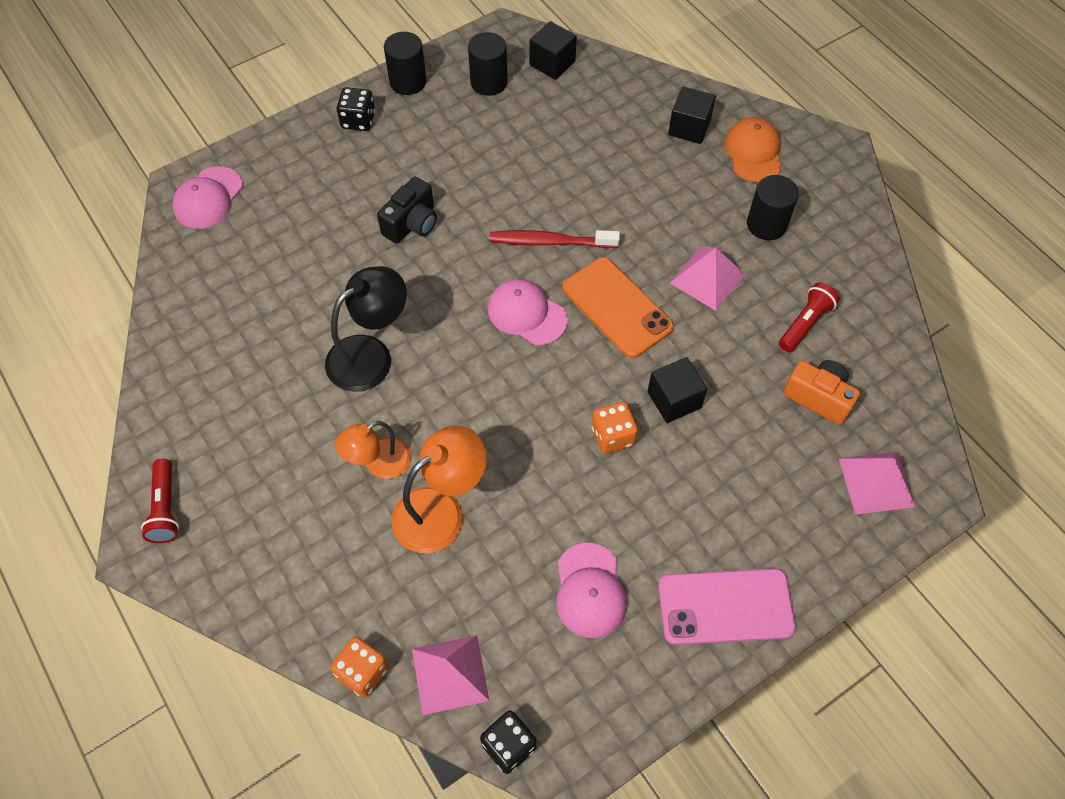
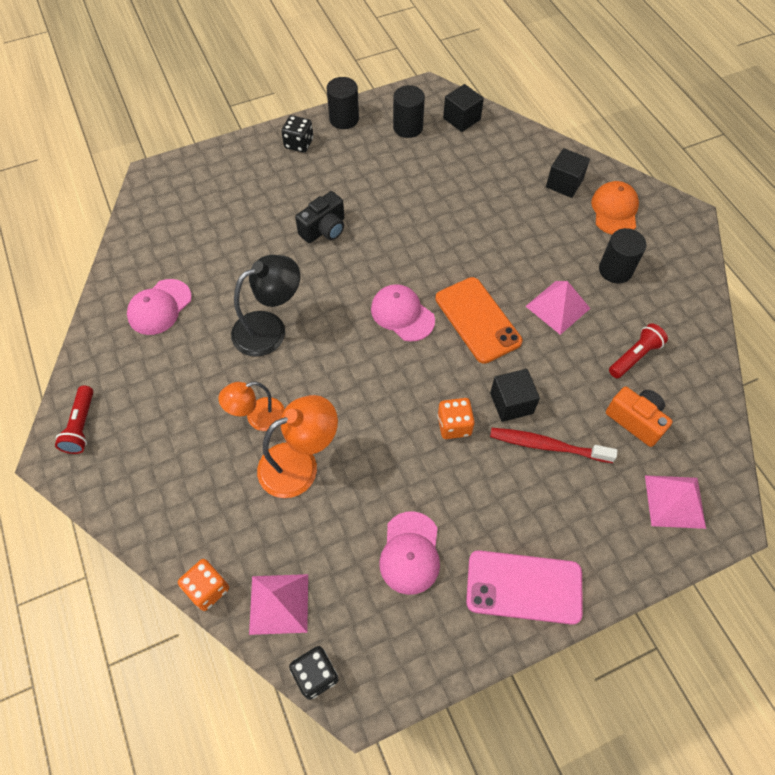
camera: 10 degrees right, 0 degrees up
pink cap [173,166,243,229] -> pink cap moved to [127,279,192,335]
red toothbrush [489,230,620,248] -> red toothbrush moved to [490,428,617,463]

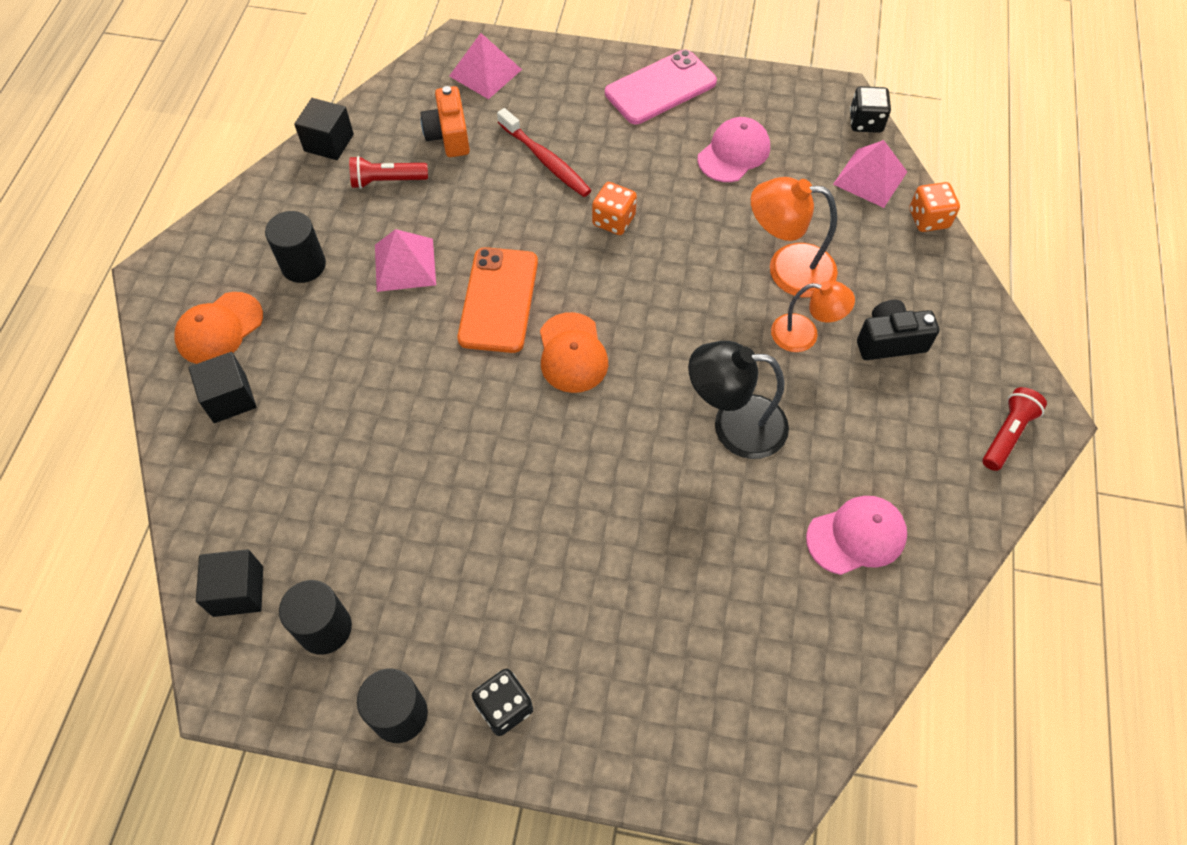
camera: 145 degrees left, 0 degrees up
black camera [295,191,344,243] -> black camera moved to [857,300,939,360]
pink cap [371,284,435,342] -> orange cap [540,312,608,393]
pink phone [466,550,583,625] -> pink phone turned 75 degrees counterclockwise [605,50,717,124]
black cube [490,369,540,422] -> black cube moved to [294,98,354,160]

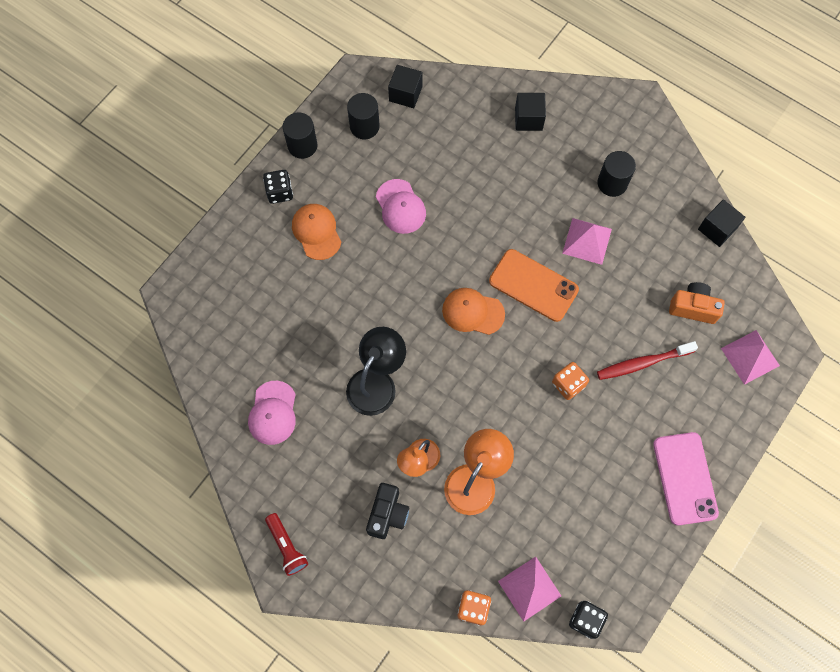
camera: 115 degrees right, 10 degrees up
orange cap [174,292,263,364] -> orange cap moved to [292,204,341,260]
red flashlight [349,156,428,189] -> none
pink cap [697,117,770,182] -> pink cap moved to [376,179,426,234]

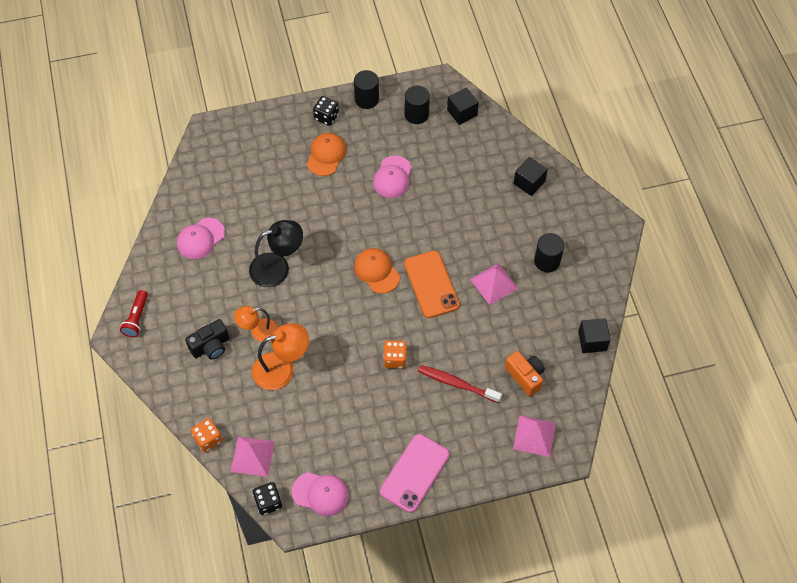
camera: 40 degrees right, 10 degrees down
none -> pink cap [292,472,349,516]

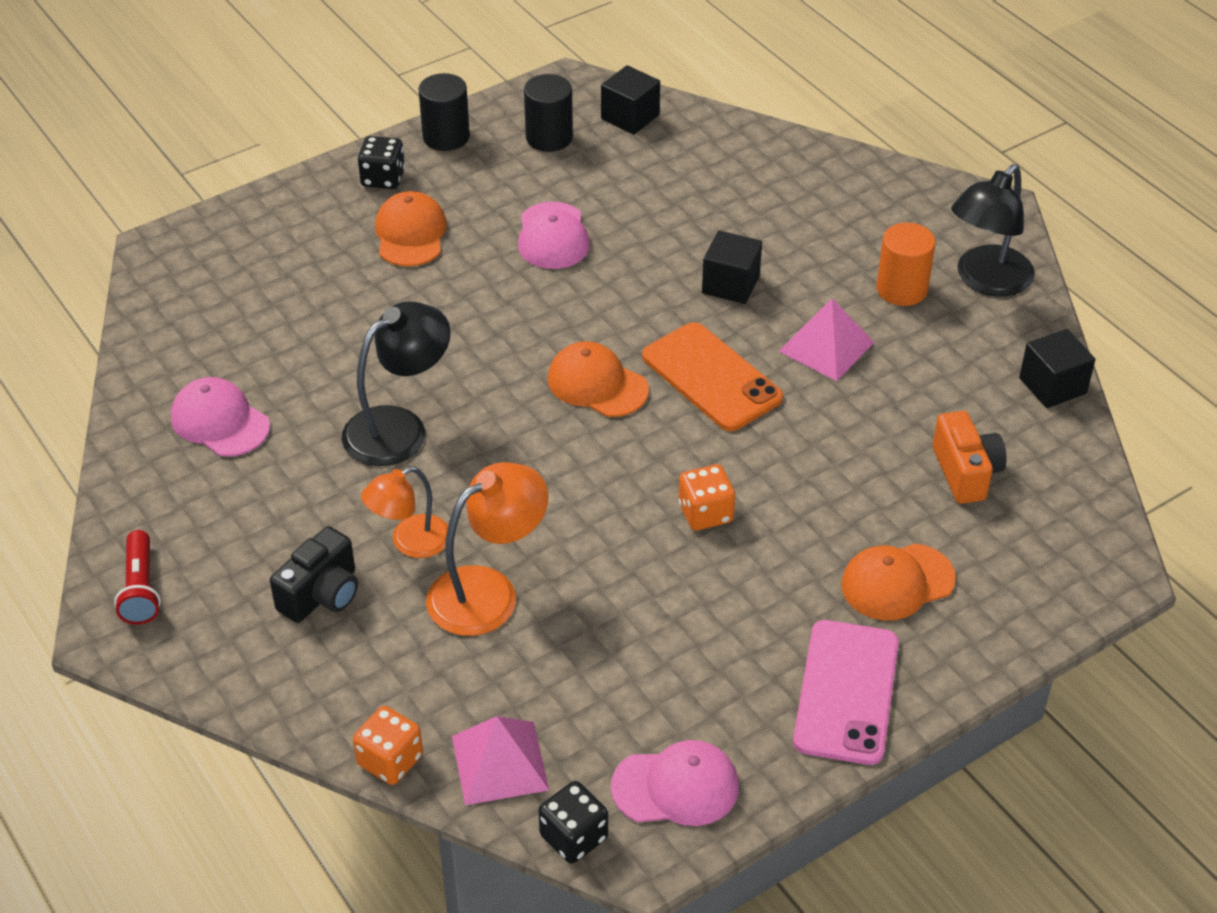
camera: 20 degrees left, 15 degrees down
pink cap [177,218,225,259] -> pink cap turned 105 degrees clockwise [171,377,270,457]
red toothbrush [418,365,502,403] -> none
orange camera [505,351,545,396] -> orange camera turned 45 degrees clockwise [933,411,1007,504]
black cube [513,157,548,196] -> black cube moved to [702,230,762,304]
pink pyramid [513,415,556,457] -> none
black cylinder [534,233,564,272] -> orange cylinder [877,223,935,306]
none -> orange cap [841,543,956,620]
none -> black lamp [951,164,1035,297]

